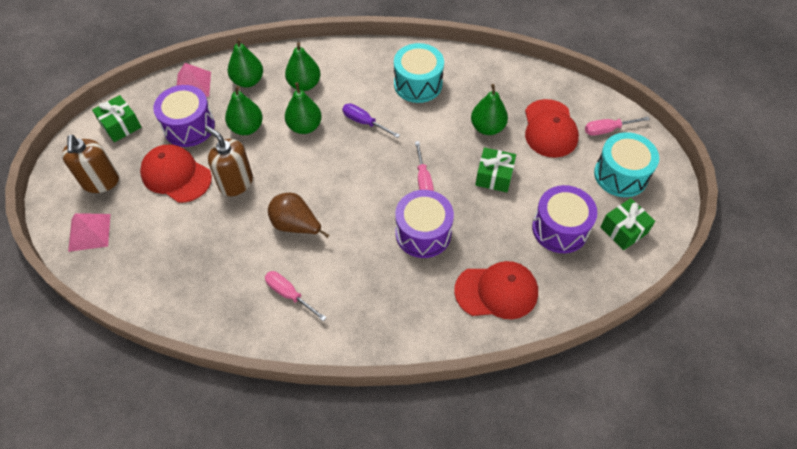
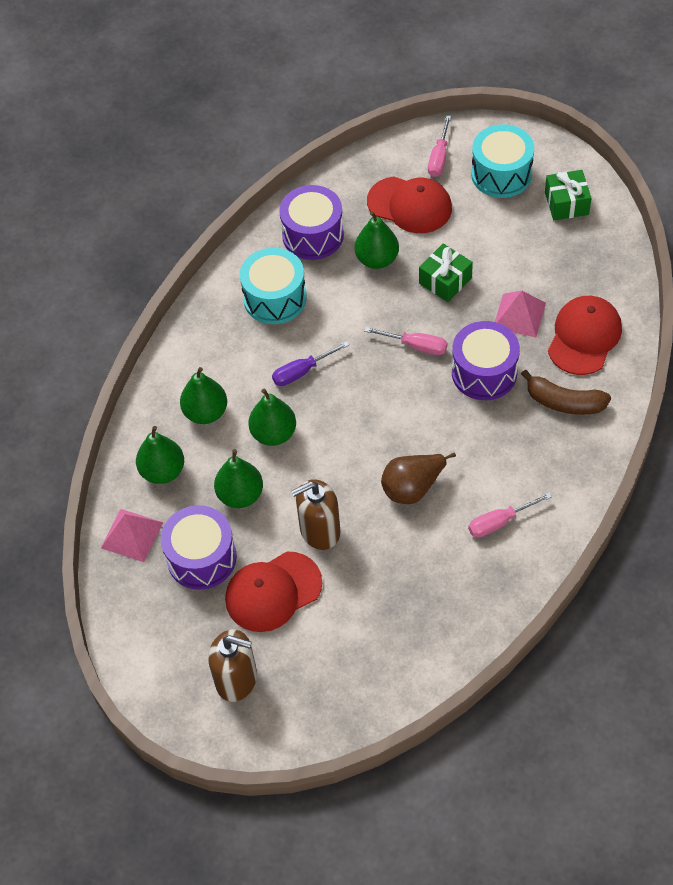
camera: 60 degrees left, 0 degrees up
pink pyramid [68,213,110,252] -> pink pyramid moved to [495,291,546,337]
green gift [92,95,141,142] -> none
purple drum [532,185,597,253] -> purple drum moved to [279,185,344,260]
none -> brown banana [521,369,611,415]

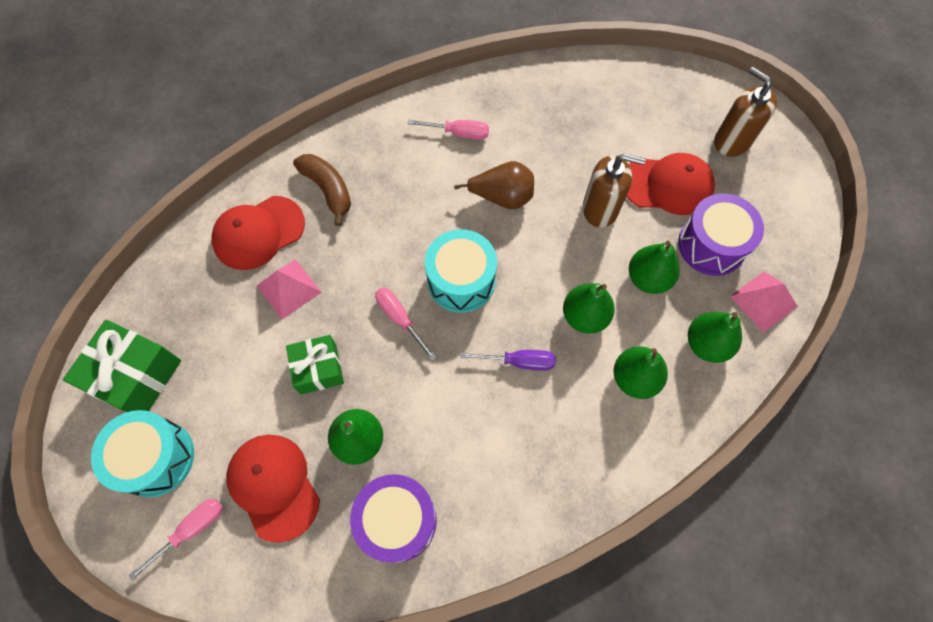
camera: 150 degrees left, 10 degrees up
turquoise drum [240,248,306,324] -> turquoise drum moved to [425,229,497,313]
purple drum [452,321,520,400] -> none
green gift [545,170,591,220] -> green gift [63,320,181,412], size x1.52

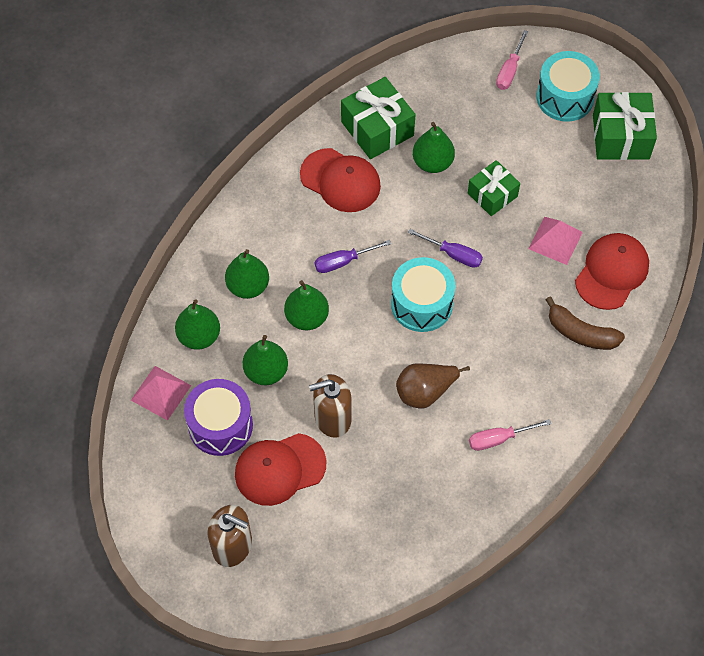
camera: 155 degrees right, 5 degrees down
red cap [226,435,320,543] -> red cap moved to [300,148,381,212]
purple drum [350,474,437,563] -> green gift [341,77,415,159]
pink screwdriver [375,287,437,361] -> purple screwdriver [408,229,483,268]

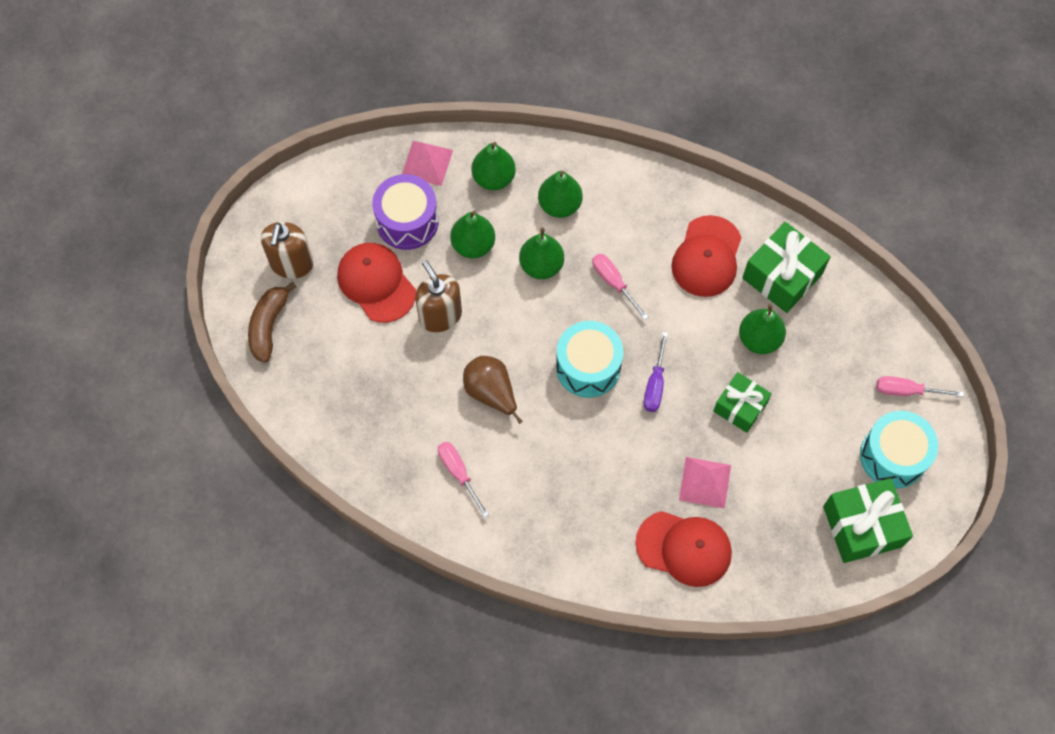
camera: 75 degrees right, 5 degrees up
purple screwdriver [315,240,391,273] -> pink screwdriver [592,254,649,320]
brown banana [545,296,625,350] -> brown banana moved to [248,282,296,363]

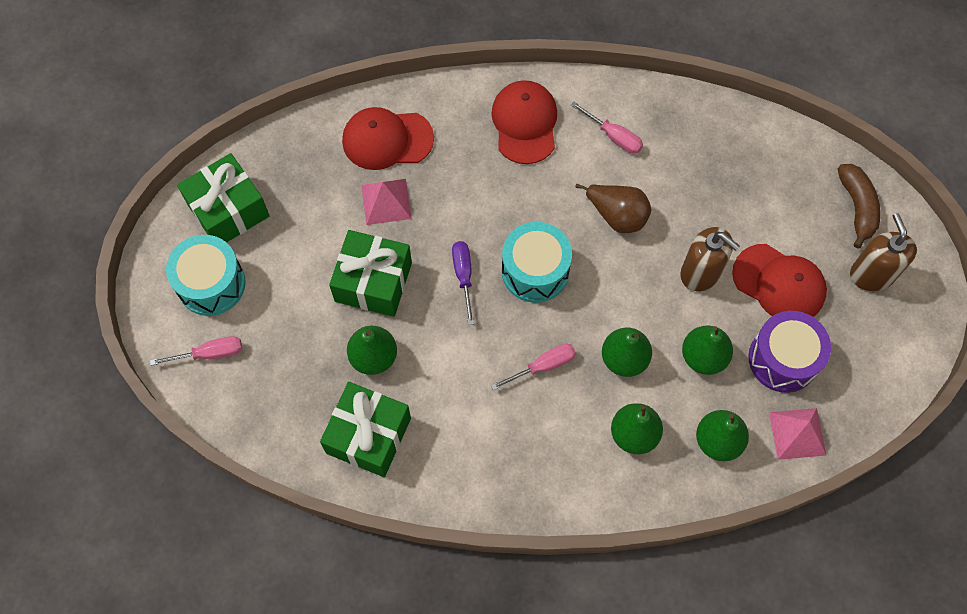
camera: 160 degrees right, 0 degrees up
pink screwdriver [592,254,649,320] -> pink screwdriver turned 60 degrees counterclockwise [491,344,576,390]
red cap [671,215,741,297] -> red cap moved to [491,80,557,164]
green gift [713,372,772,433] -> green gift [329,230,412,317], size x1.52

